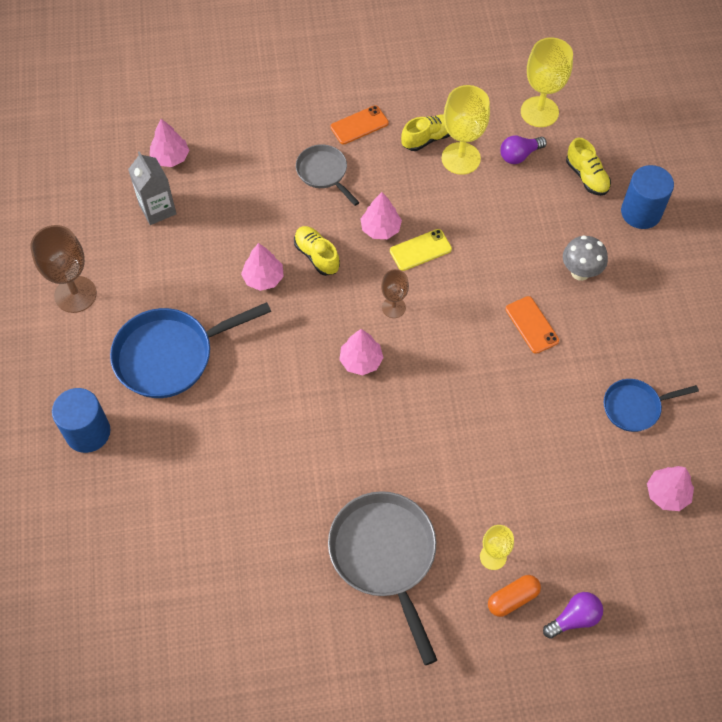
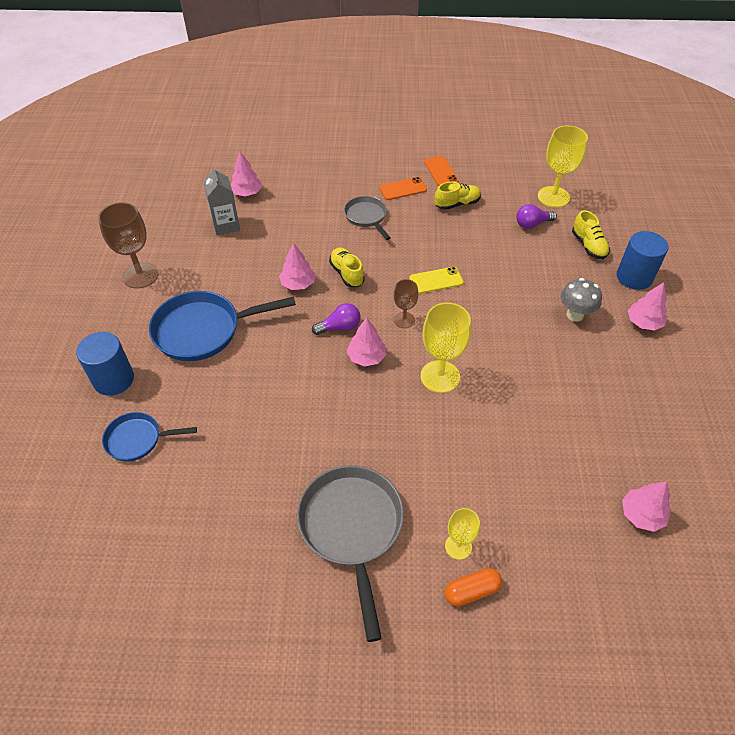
camera: 10 degrees right, 10 degrees down
pink tree [360,192,402,239] -> pink tree moved to [628,282,667,331]
yellow goblet [442,85,490,175] -> yellow goblet moved to [421,302,471,393]
orange phone [505,296,559,354] -> orange phone moved to [424,156,458,186]
purple light bulb [543,592,603,639] -> purple light bulb moved to [312,303,360,335]
blue pan [604,379,699,432] -> blue pan moved to [102,412,197,462]

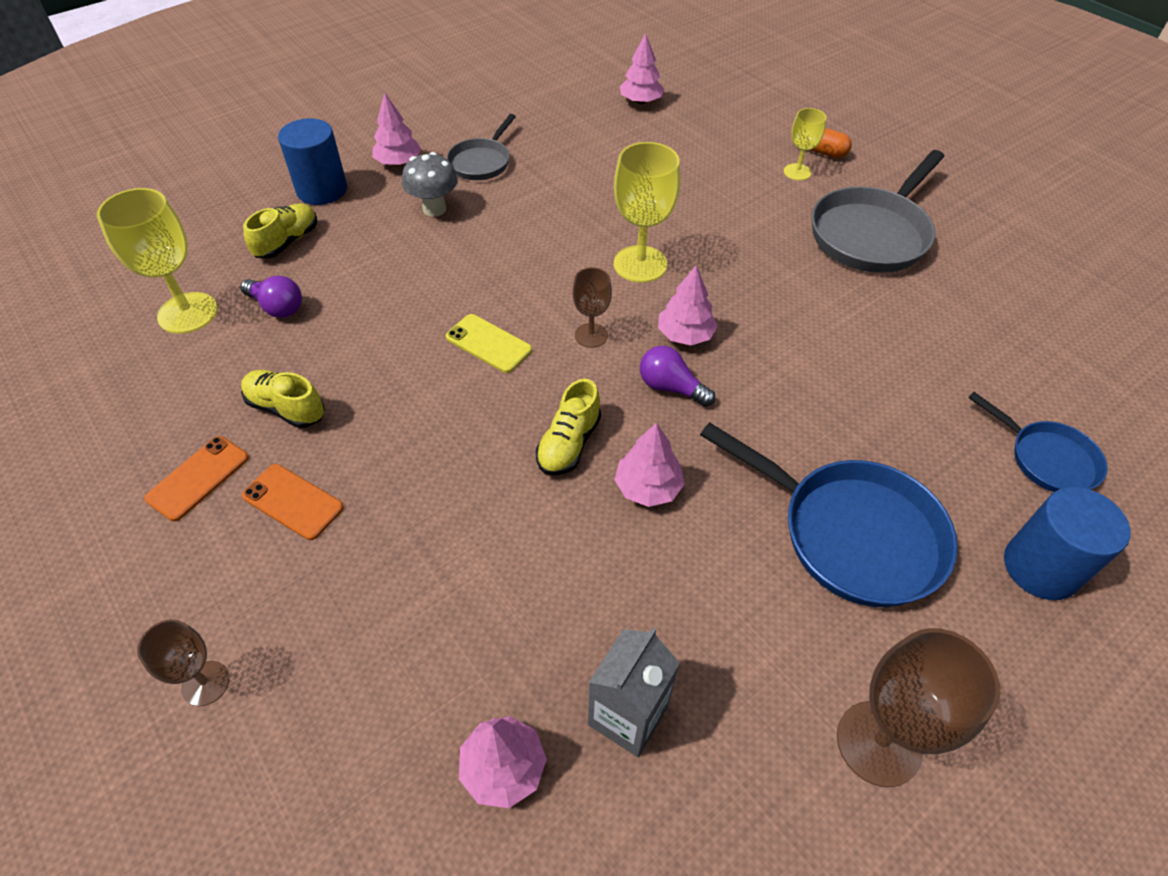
camera: 130 degrees left, 0 degrees up
grey pan [344,196,390,240] -> grey pan moved to [447,114,516,180]
none -> brown goblet [137,619,230,706]

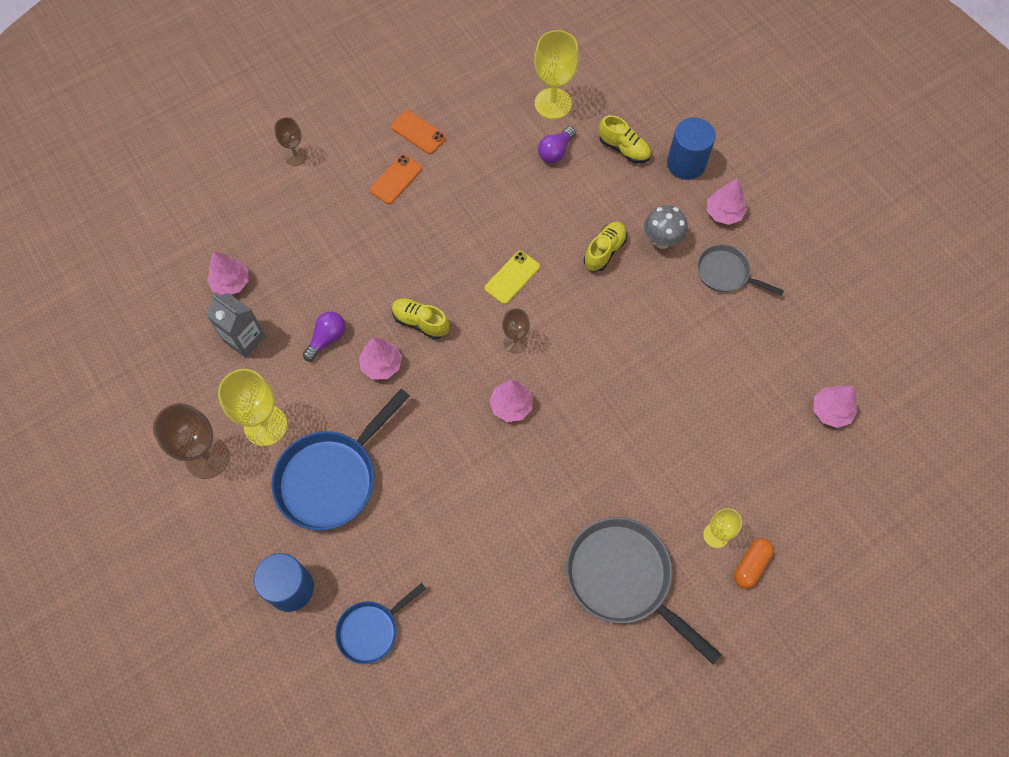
camera: 95 degrees right, 15 degrees up
yellow shoe [241,370,325,428] -> yellow shoe moved to [584,222,627,272]
yellow goblet [614,142,680,283] -> yellow goblet moved to [218,369,287,446]
purple light bulb [640,346,715,407] -> purple light bulb moved to [303,311,346,361]

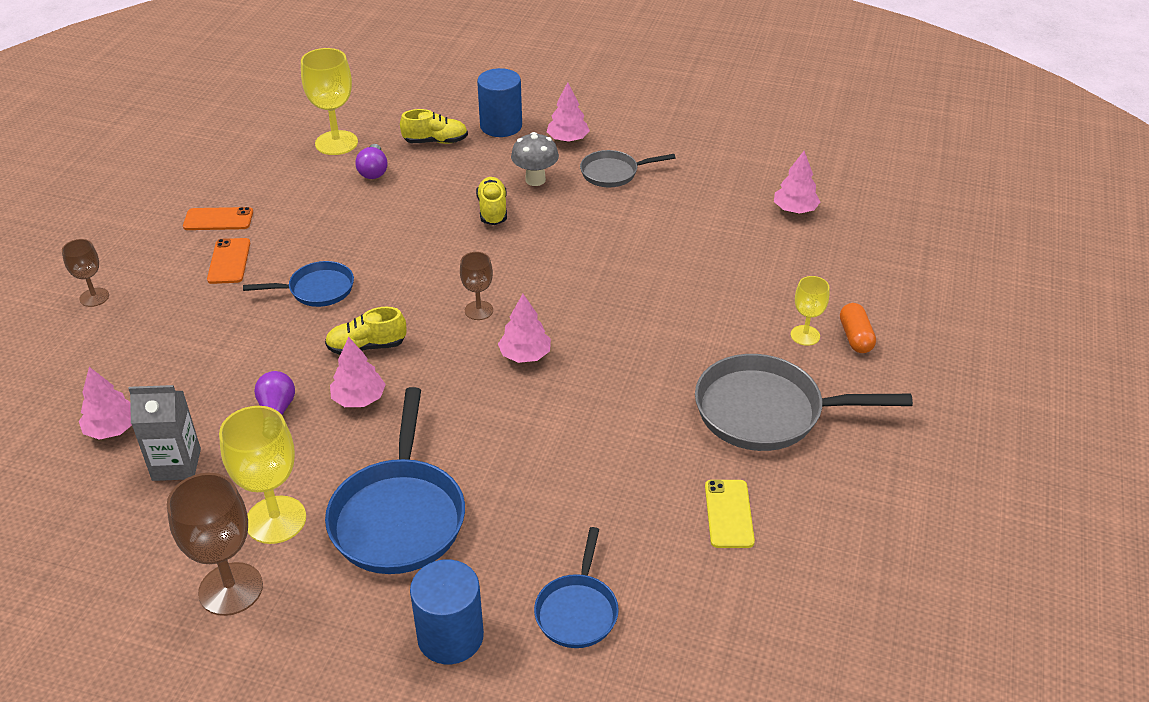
camera: 40 degrees left, 25 degrees down
yellow phone [484,251,540,304] -> yellow phone moved to [705,480,755,548]
none -> blue pan [243,261,354,307]

